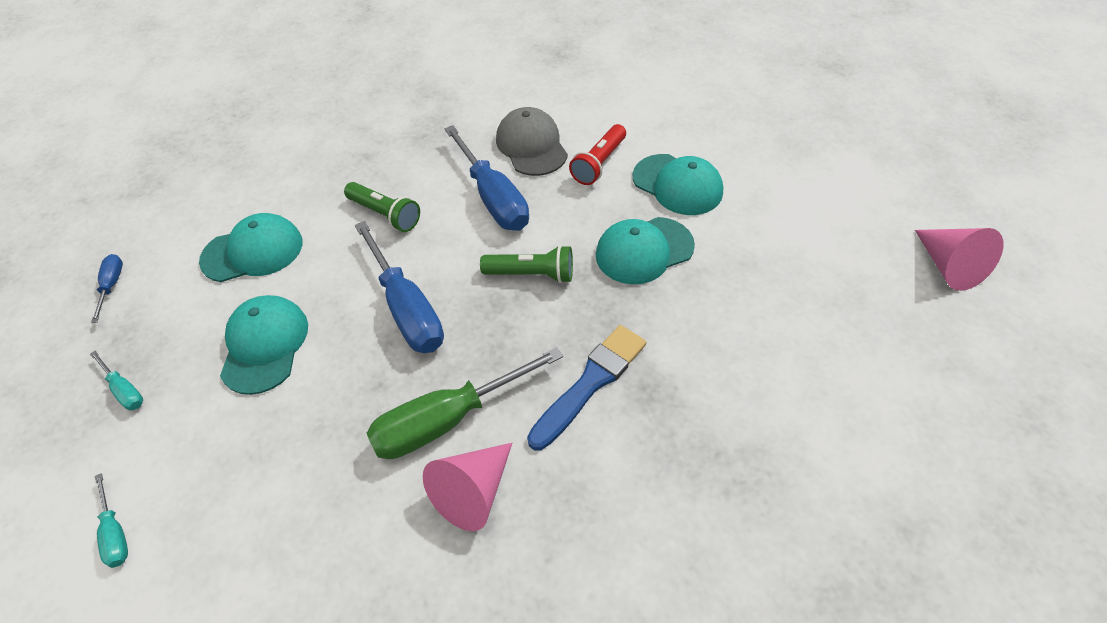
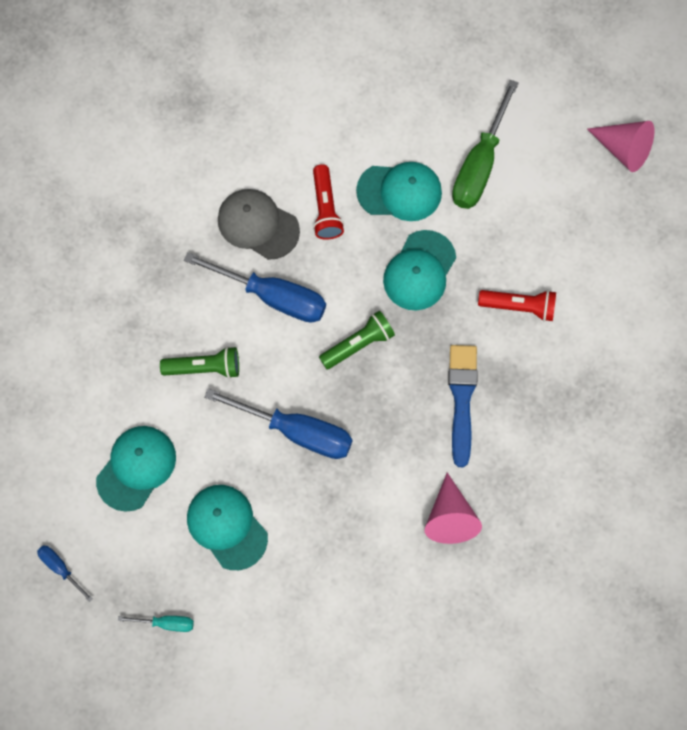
camera: 40 degrees left, 20 degrees up
turquoise screwdriver [95,473,128,568] -> none
green screwdriver [367,347,563,459] -> green screwdriver moved to [452,80,519,209]
none -> red flashlight [478,290,556,322]

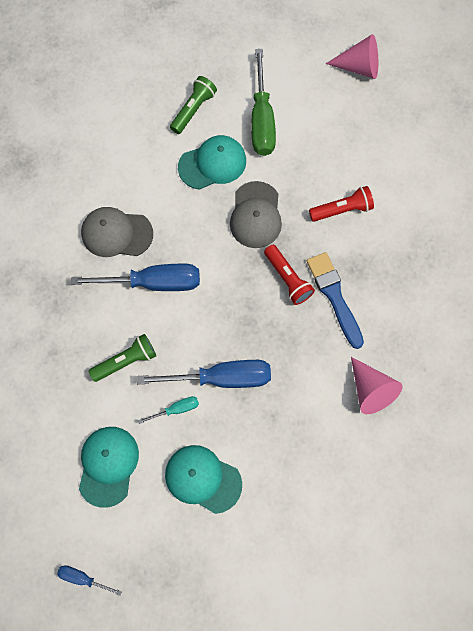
camera: 25 degrees left, 0 degrees up
turquoise screwdriver [118,616,194,632] -> turquoise screwdriver moved to [138,396,199,424]
red flashlight [313,164,344,240] -> red flashlight moved to [264,245,315,305]
green flashlight [319,311,395,369] -> green flashlight moved to [170,76,217,134]
turquoise cap [383,230,456,311] -> grey cap [230,181,282,248]

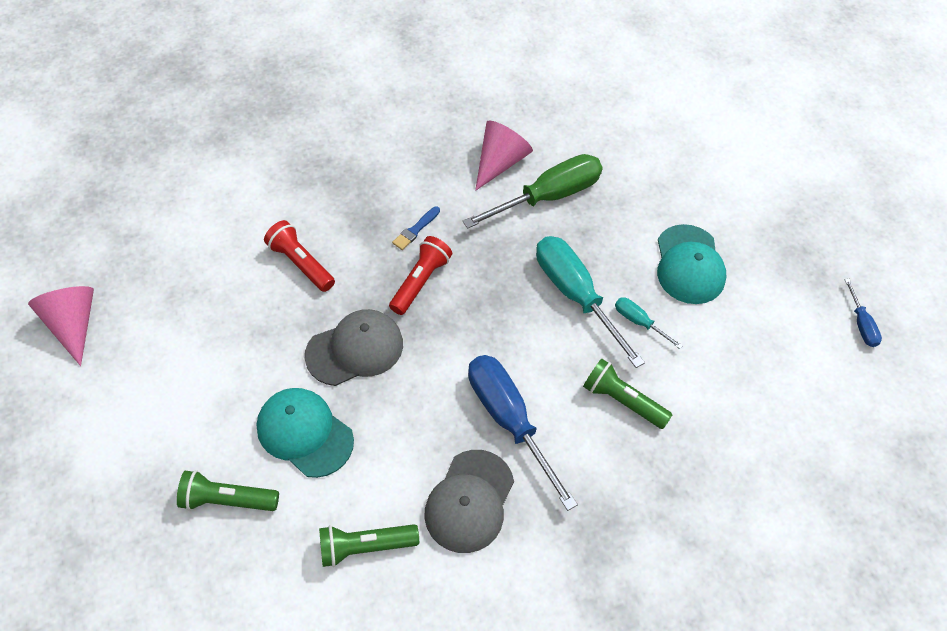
camera: 120 degrees left, 15 degrees down
turquoise cap [79,427,139,508] -> none
grey cap [81,207,153,257] -> grey cap turned 45 degrees clockwise [424,450,514,553]
blue screwdriver [137,360,271,388] -> turquoise screwdriver [536,236,645,368]
green screwdriver [251,49,276,156] -> green screwdriver moved to [463,154,603,229]
blue brush [307,252,364,349] -> blue brush [392,207,440,250], size x0.49
none -> green flashlight [319,524,419,567]

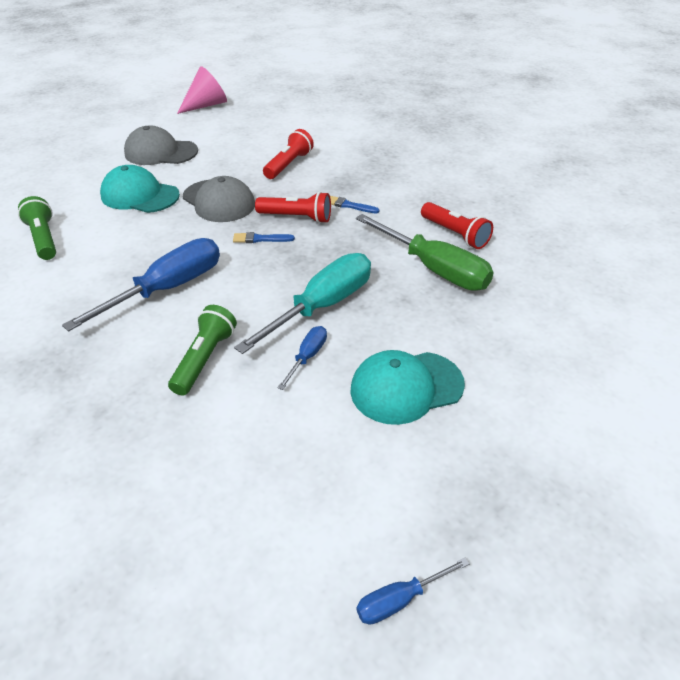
camera: 75 degrees right, 15 degrees down
green flashlight [177,470,279,511] -> none
turquoise cap [256,388,354,478] -> turquoise cap turned 90 degrees counterclockwise [100,165,180,213]
grey cap [424,450,514,553] -> grey cap moved to [124,126,198,165]
pink cone [475,121,533,191] -> red flashlight [421,202,493,249]
turquoise screwdriver [615,297,683,349] -> blue screwdriver [277,326,327,390]
none -> blue brush [233,232,295,243]

